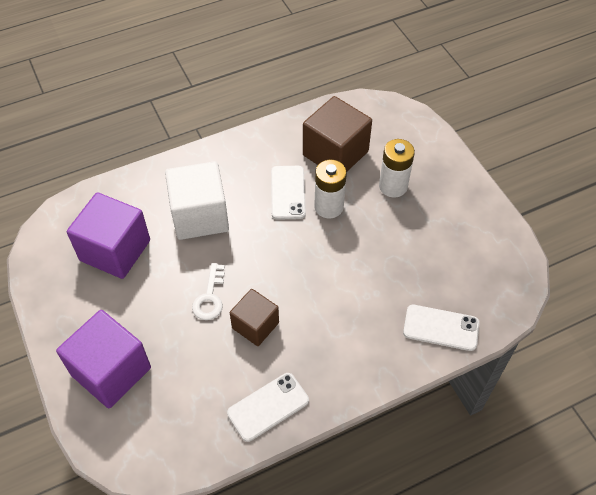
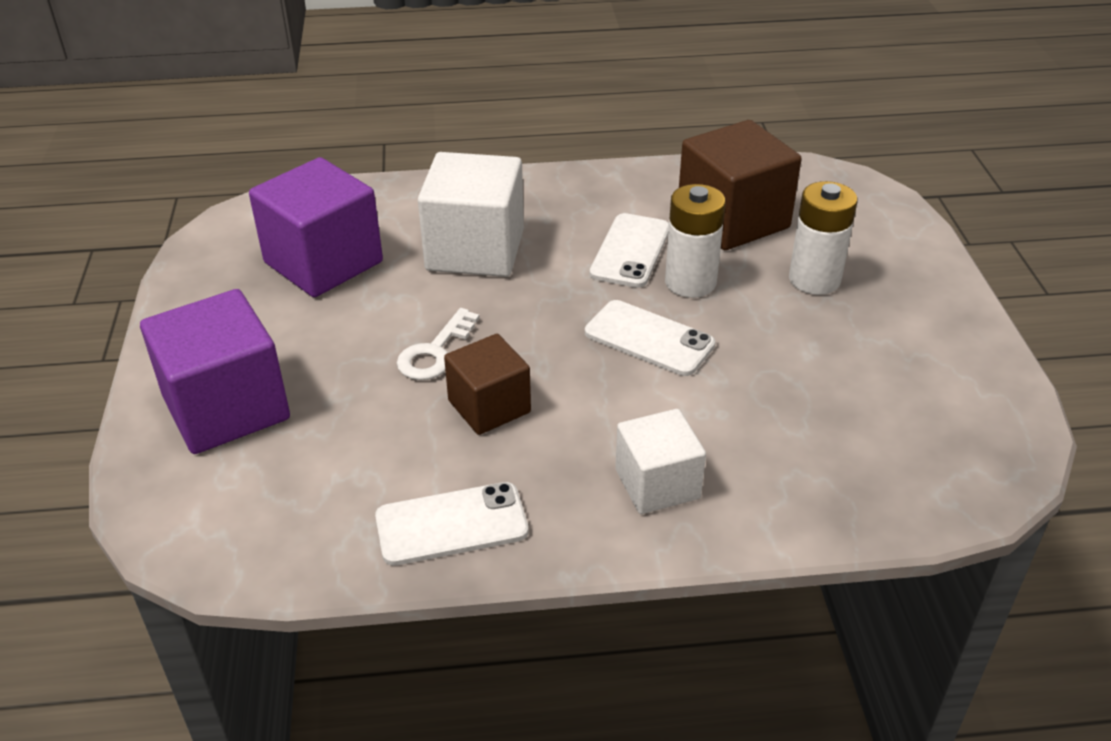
camera: 20 degrees right, 15 degrees down
white phone [403,304,480,351] -> white phone moved to [585,300,715,376]
none -> white cube [615,409,706,514]

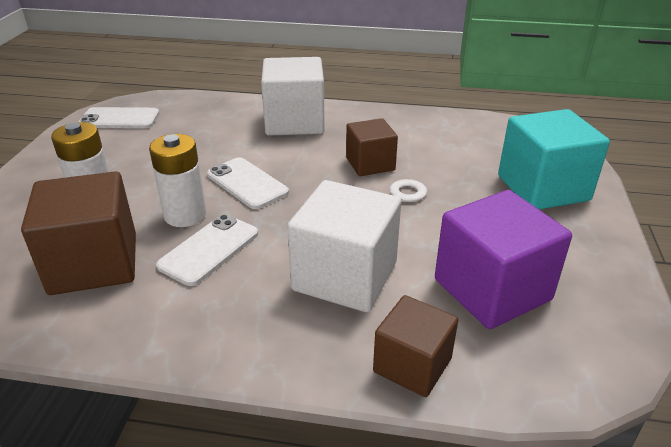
camera: 165 degrees left, 5 degrees down
purple cube [140,289,290,454] -> turquoise cube [498,109,610,209]
white phone [375,482,528,566] -> white phone moved to [78,107,160,129]
white cube [615,409,706,514] -> white cube [261,57,325,135], size x1.63
none -> brown cube [373,295,458,397]

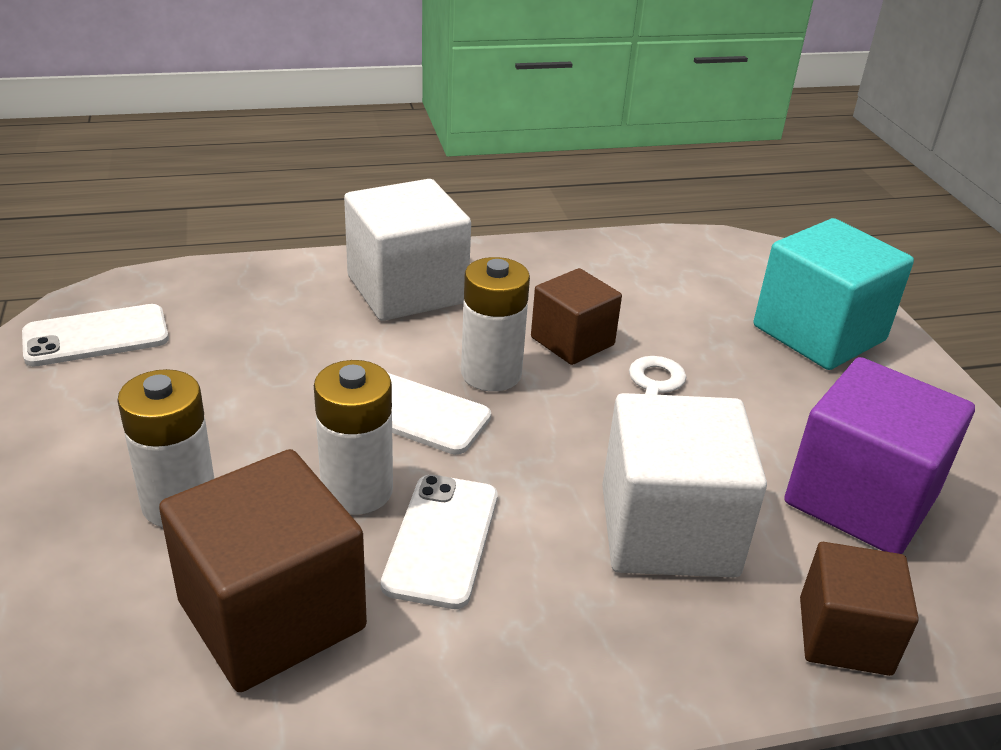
camera: 25 degrees left, 0 degrees up
none -> white battery [461,257,530,392]

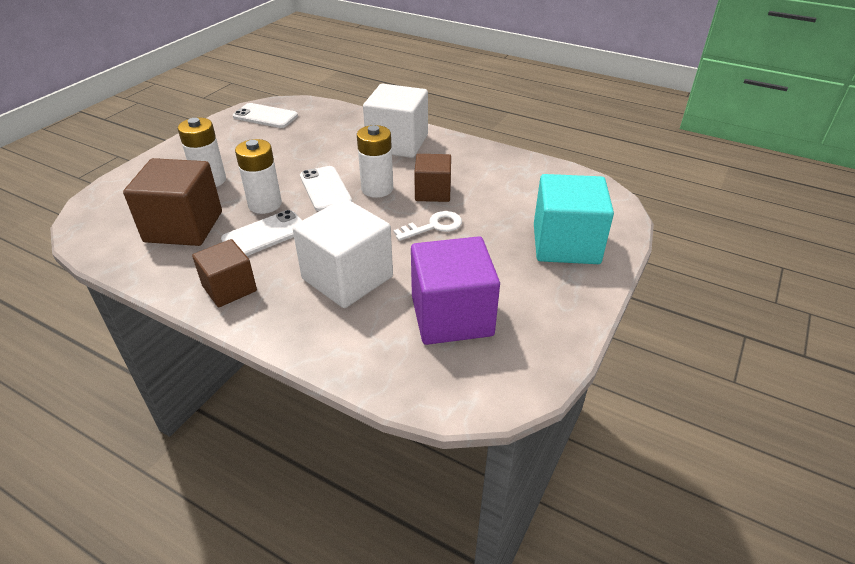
camera: 45 degrees right, 5 degrees up
brown cube [800,542,919,676] -> brown cube moved to [192,239,257,307]

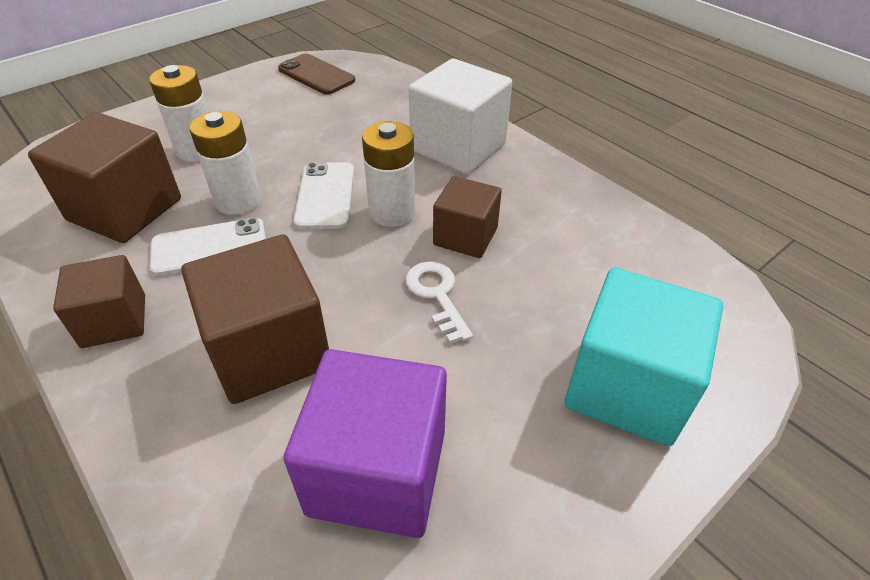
camera: 20 degrees right, 5 degrees up
white phone [233,103,298,128] -> brown phone [278,54,355,95]
white cube [293,198,393,308] -> brown cube [181,234,329,404]
white key [393,211,462,241] -> white key turned 105 degrees counterclockwise [406,261,473,344]

